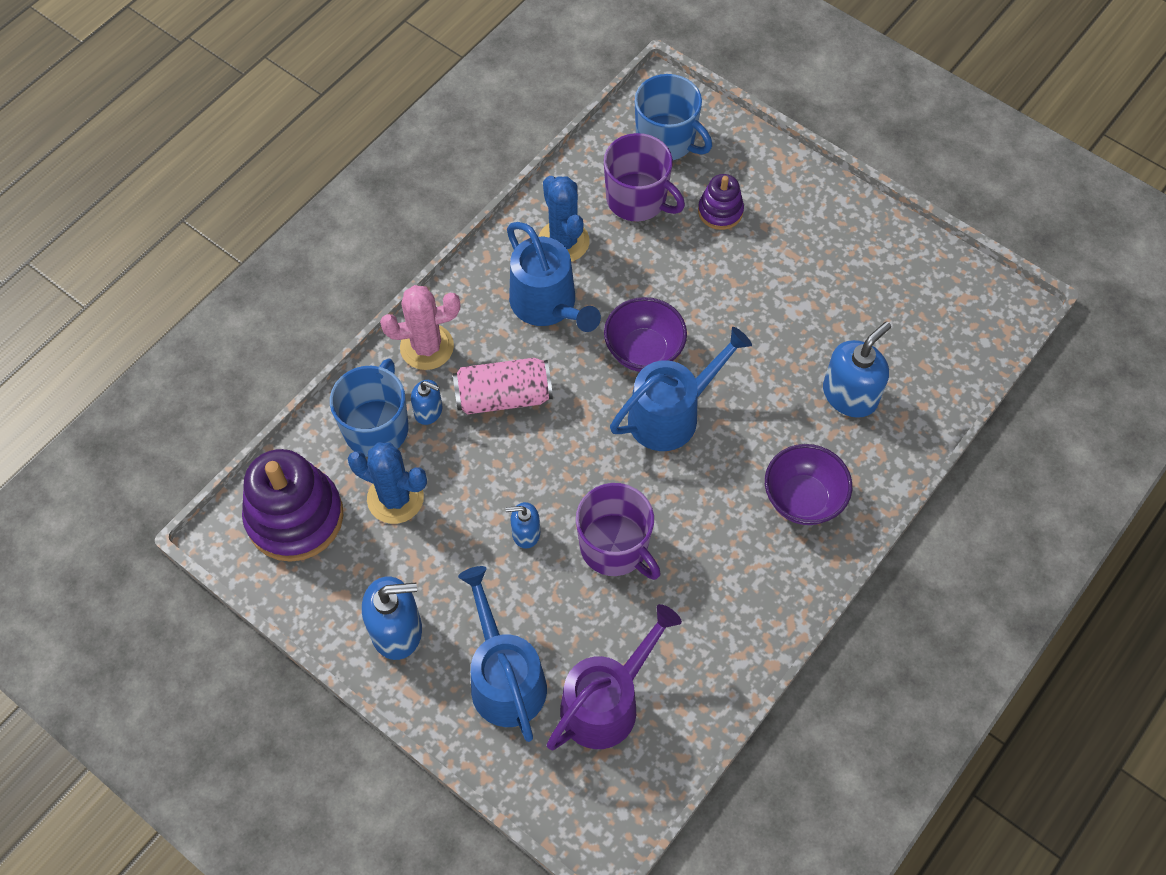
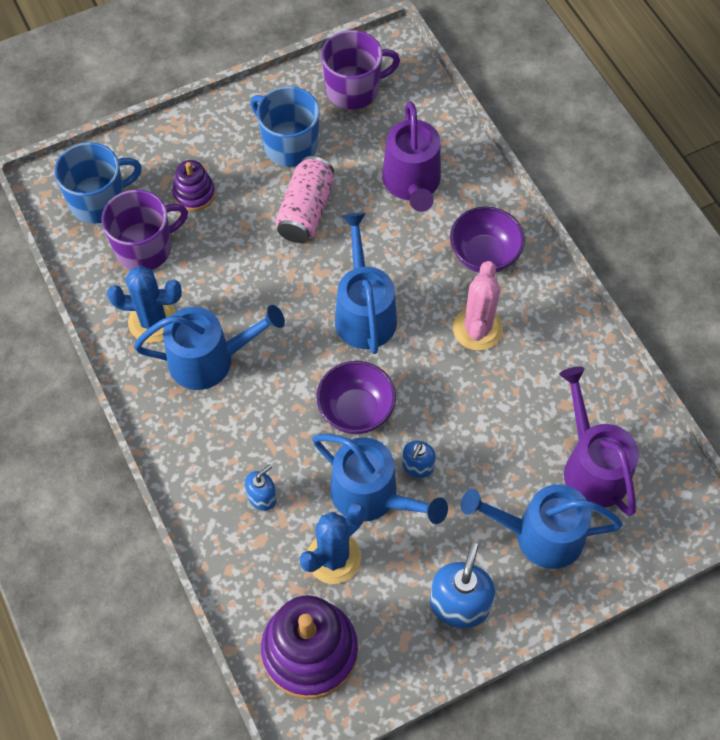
camera: 65 degrees left, 0 degrees up
blue mug [330,358,409,457] -> blue mug moved to [250,86,320,167]
pink cactus [380,285,460,370] -> pink cactus moved to [453,261,503,351]
pink can [453,358,553,414] -> pink can moved to [275,156,334,243]
purple mug [576,483,661,580] -> purple mug moved to [321,30,400,109]
purple bowl [604,297,687,372] -> purple bowl moved to [316,361,396,434]
blue soap dispenser [823,321,891,418] -> purple watering can [382,102,441,212]
none -> blue watering can [312,434,448,524]

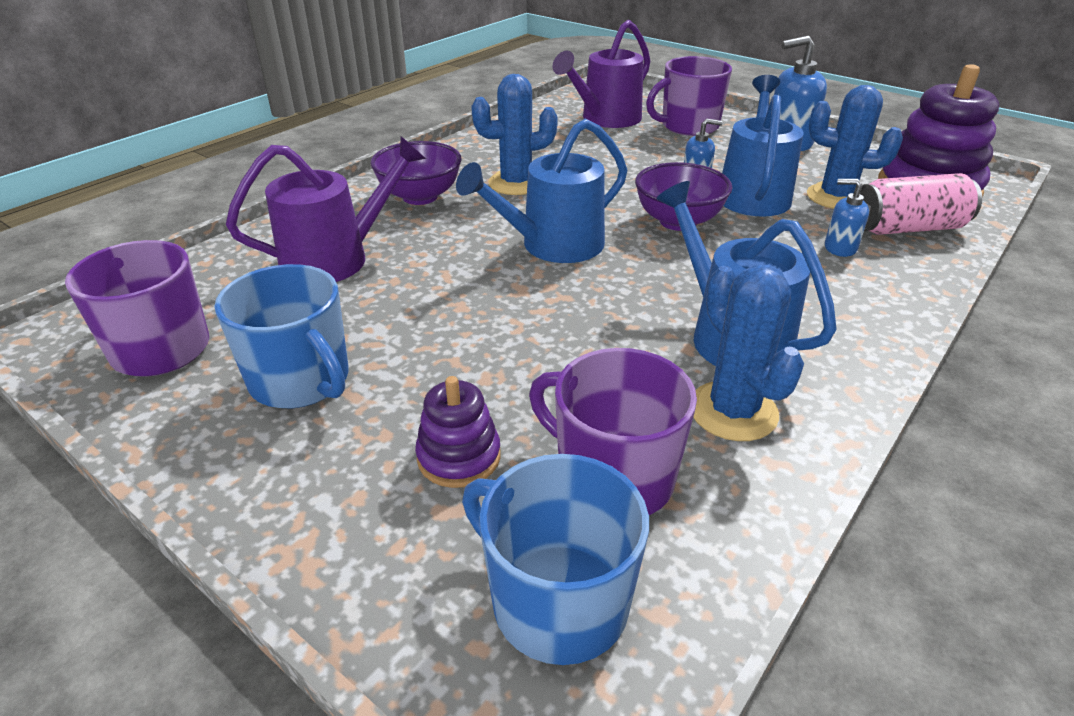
camera: 115 degrees left, 25 degrees down
blue mug [250,86,320,167] -> blue mug turned 60 degrees counterclockwise [214,264,349,408]
pink can [275,156,334,243] -> pink can moved to [860,173,982,235]
pink cactus [453,261,503,351] -> blue cactus [471,74,558,195]
blue watering can [461,484,623,569] -> purple mug [646,56,732,136]

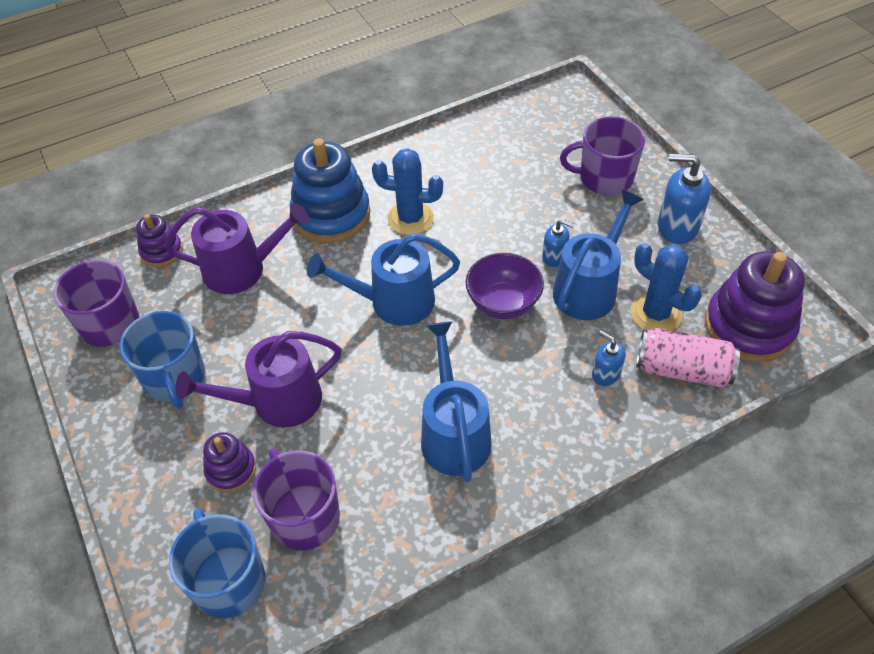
camera: 25 degrees right, 15 degrees up
purple bowl [370,141,462,205] -> blue stacking toy [290,138,370,243]
purple watering can [552,20,650,128] -> purple watering can moved to [176,331,342,428]
blue cactus [693,265,804,441] -> none
none -> purple stacking toy [136,214,183,267]

